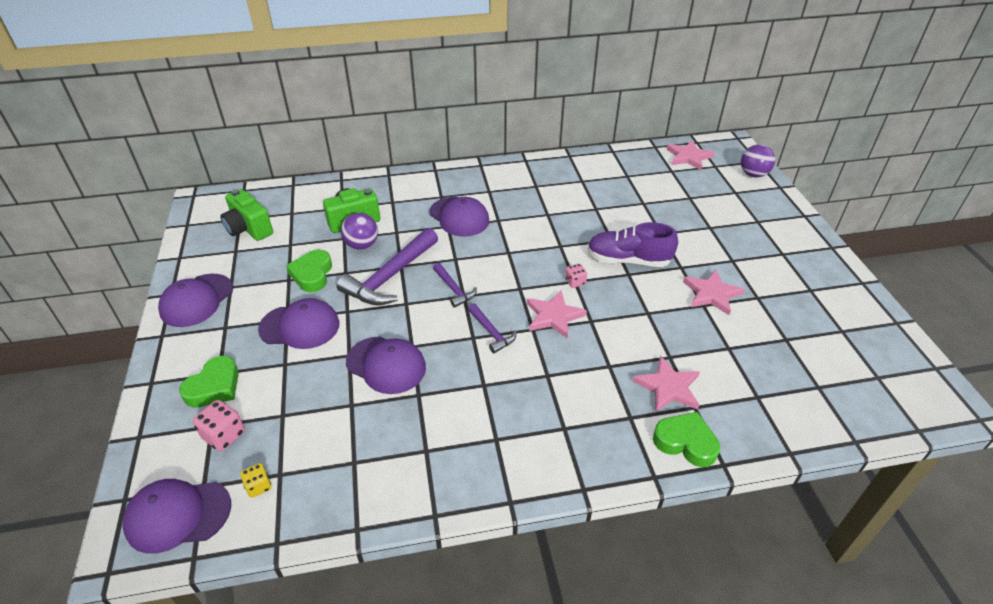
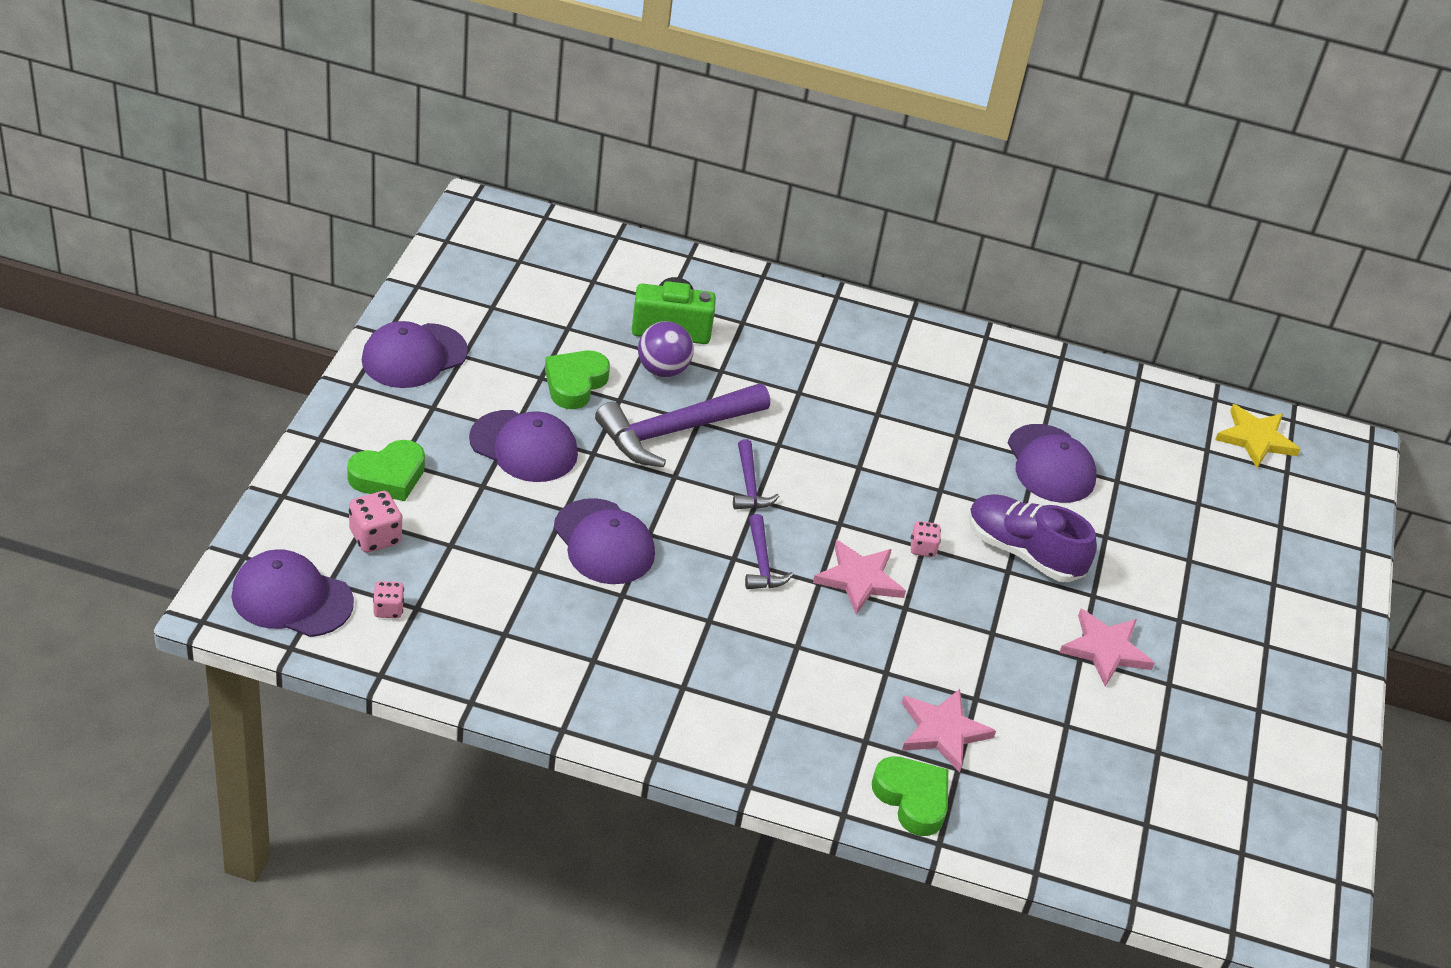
camera: 20 degrees right, 0 degrees up
green camera [220,189,273,241] -> none
yellow dice [240,463,271,498] -> pink dice [373,581,404,618]
purple cap [430,197,490,237] -> purple cap moved to [1008,424,1097,503]
pink star [666,140,714,170] -> yellow star [1215,404,1300,468]
purple ball [741,144,775,177] -> none

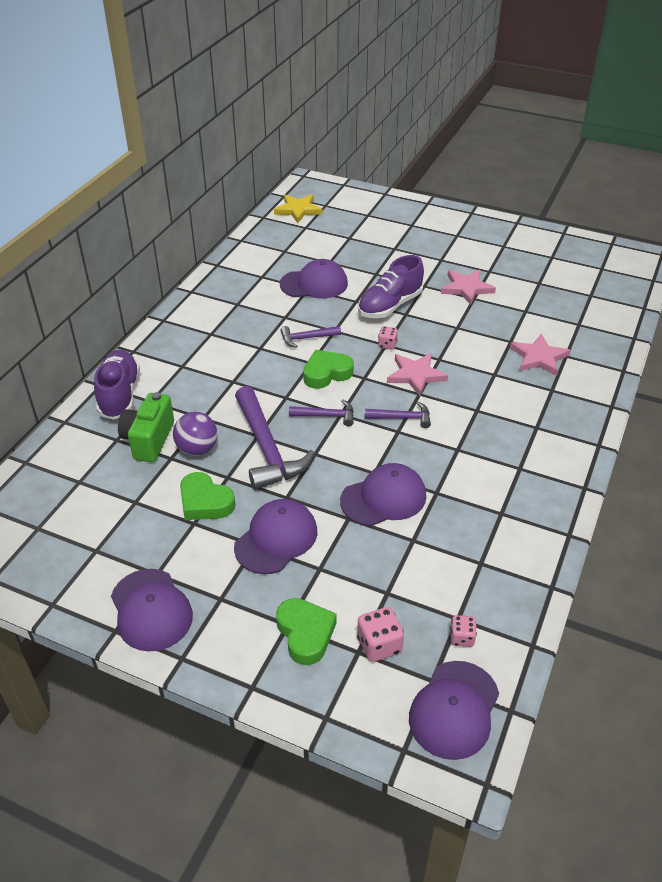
camera: 75 degrees left, 0 degrees up
green heart [872,756,948,836] -> green heart moved to [303,350,354,389]
none -> purple shoe [94,350,140,420]
none -> purple hammer [280,326,341,348]

